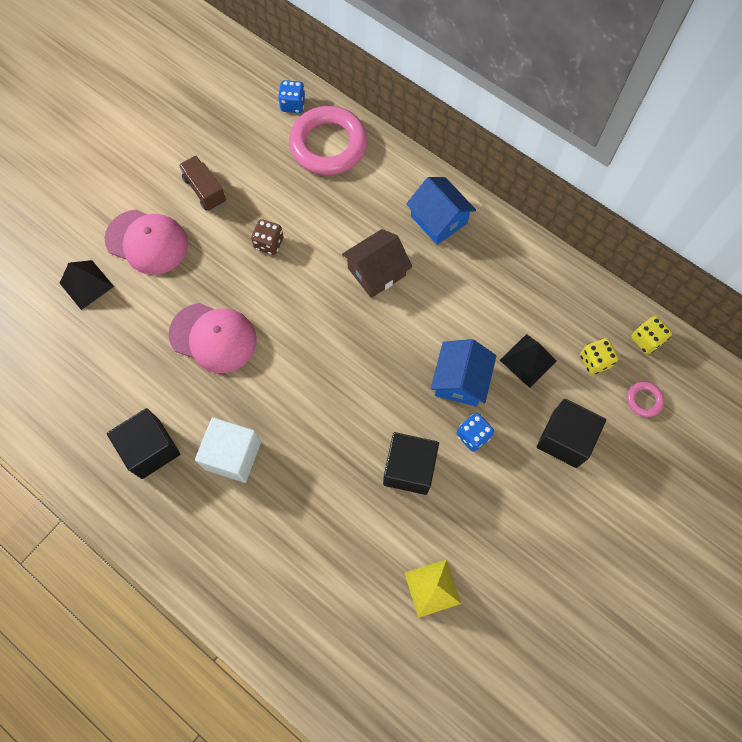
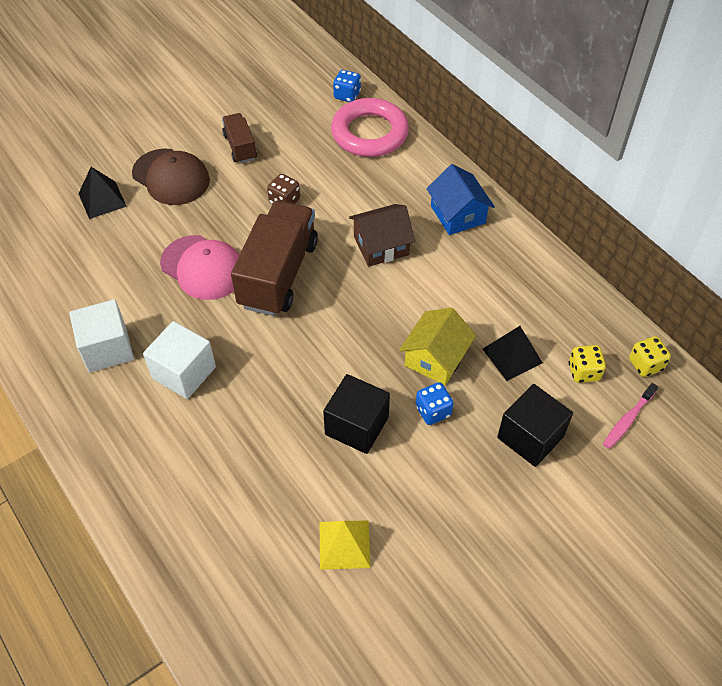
camera: 15 degrees right, 15 degrees down
pink cap [105,209,188,275] -> brown cap [132,148,210,205]
black cube [107,408,180,479] -> white cube [69,299,134,372]
blue house [431,339,496,407] -> yellow house [399,308,476,385]
pink ring [627,381,664,417] -> pink toothbrush [603,383,658,449]
none -> brown truck [231,201,318,316]

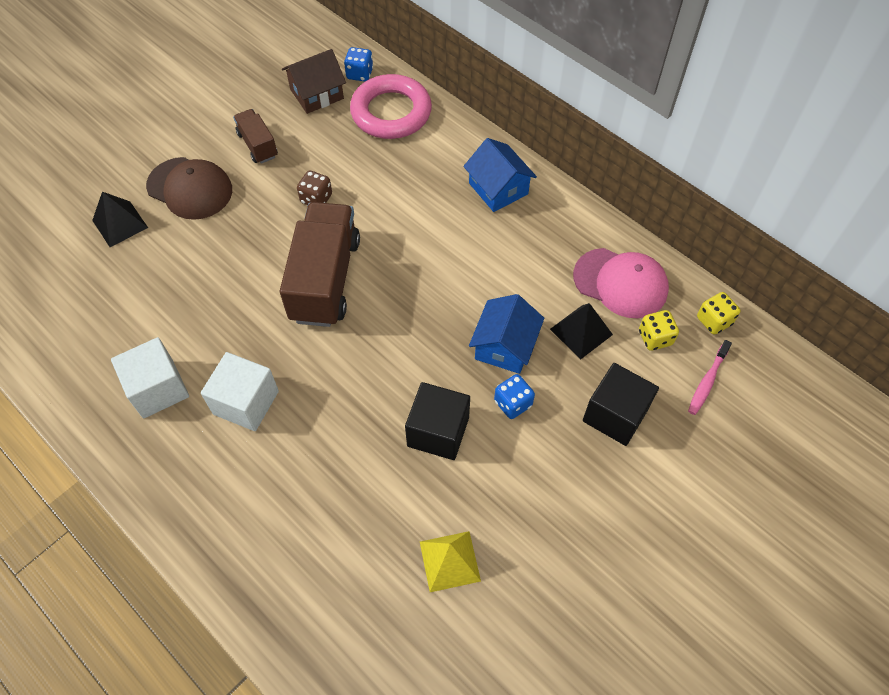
camera: 10 degrees left, 5 degrees up
pink cap [160,235,239,300] -> pink cap moved to [573,248,669,318]
brown house [349,204,415,267] -> brown house moved to [282,49,346,114]
yellow house [399,308,476,385] -> blue house [469,294,544,374]

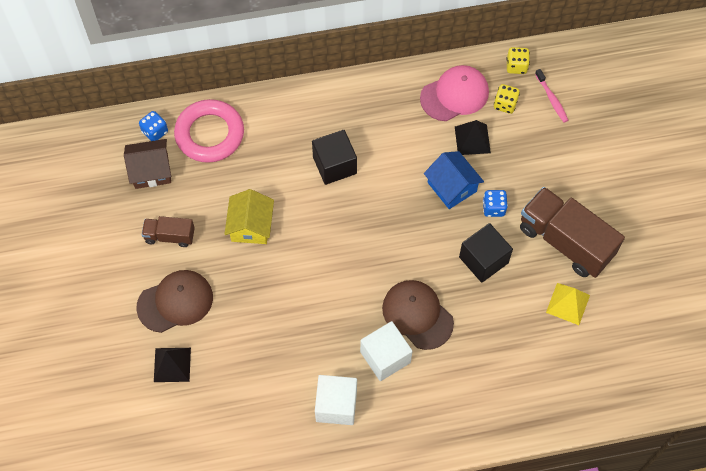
camera: 55 degrees left, 5 degrees up
brown truck [280,202,360,327] -> brown truck moved to [520,187,625,278]
brown house [282,49,346,114] -> brown house turned 75 degrees clockwise [124,139,171,189]
brown dice [297,170,332,205] -> yellow house [224,189,274,244]
blue house [463,138,537,212] -> none
black cube [583,363,659,446] -> black cube moved to [312,130,357,185]
none -> brown cap [382,280,454,350]

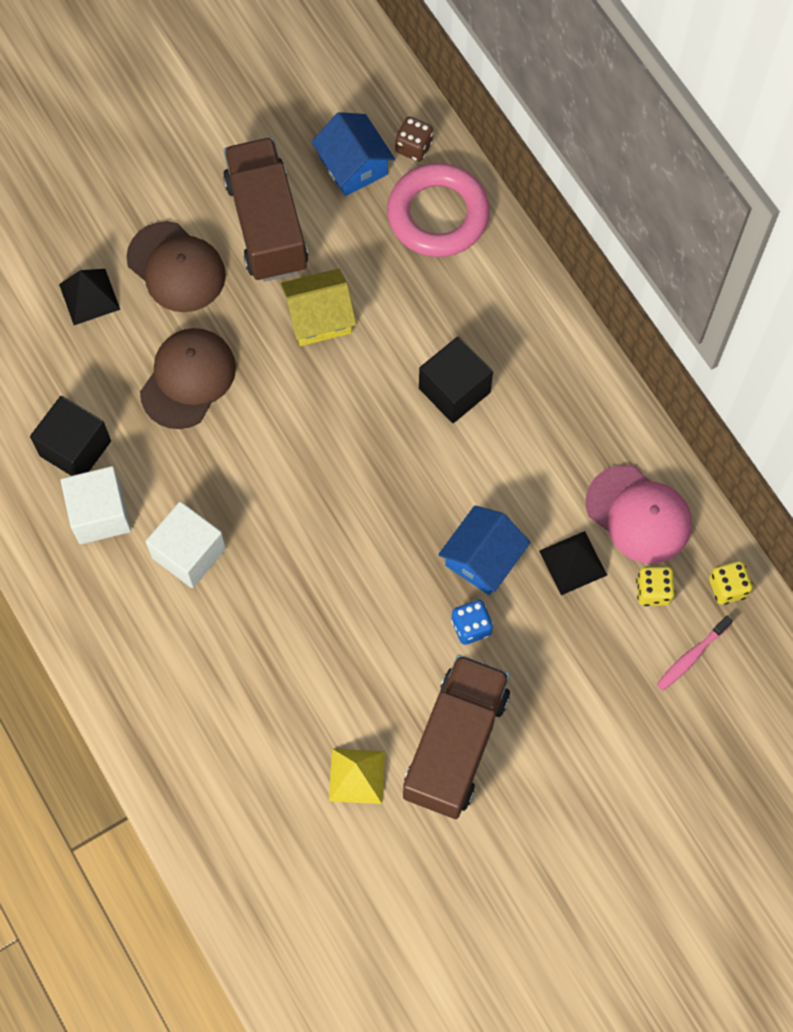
camera: 70 degrees right, 5 degrees up
brown house [124,139,171,189] -> blue house [311,112,395,196]
blue dice [139,111,168,141] -> brown dice [395,117,433,162]
brown truck [142,216,195,247] -> brown truck [223,137,308,282], size x1.95
brown cap [382,280,454,350] -> brown cap moved to [140,328,236,429]
black cube [459,223,513,283] -> black cube moved to [30,396,111,476]

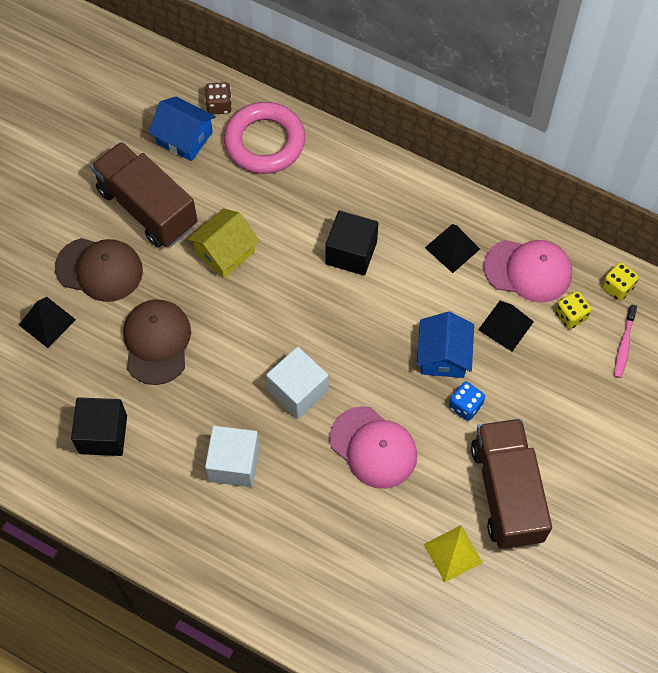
camera: 30 degrees left, 5 degrees down
white cube [60,466,131,544] -> white cube moved to [266,347,328,419]
none -> pink cap [330,406,417,489]
none -> black pyramid [425,224,480,273]

